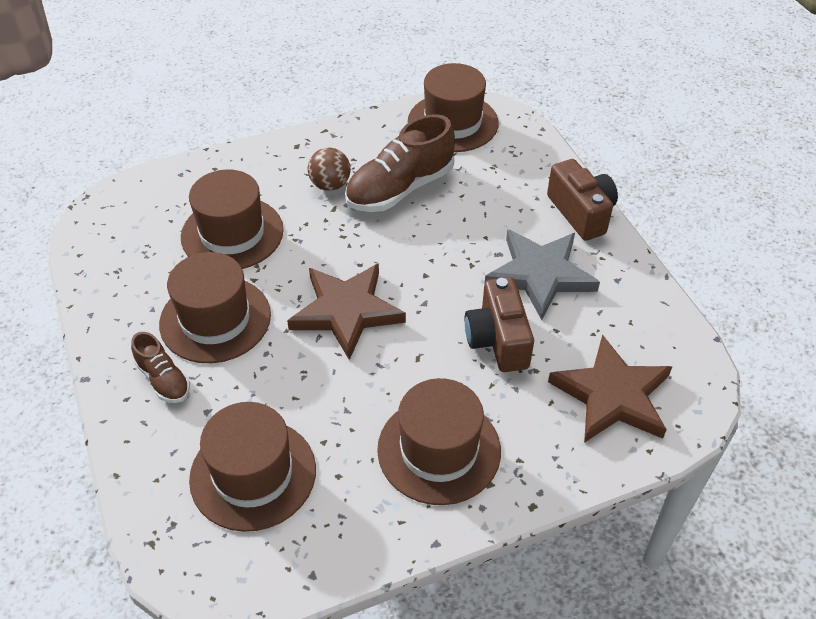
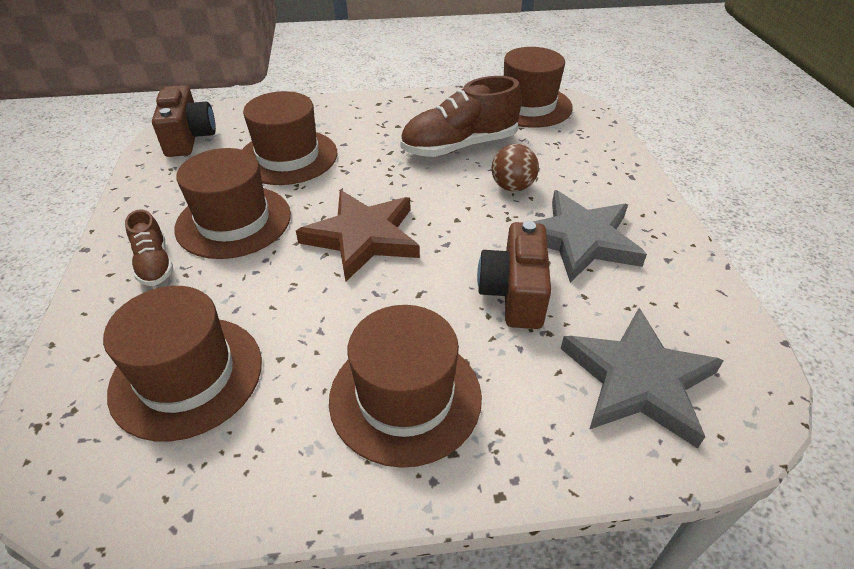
camera: 15 degrees right, 5 degrees down
brown ball [308,148,350,191] -> brown ball moved to [492,144,539,192]
brown camera [547,159,618,241] -> brown camera moved to [152,85,216,157]
brown star [548,334,672,443] -> grey star [560,308,724,449]

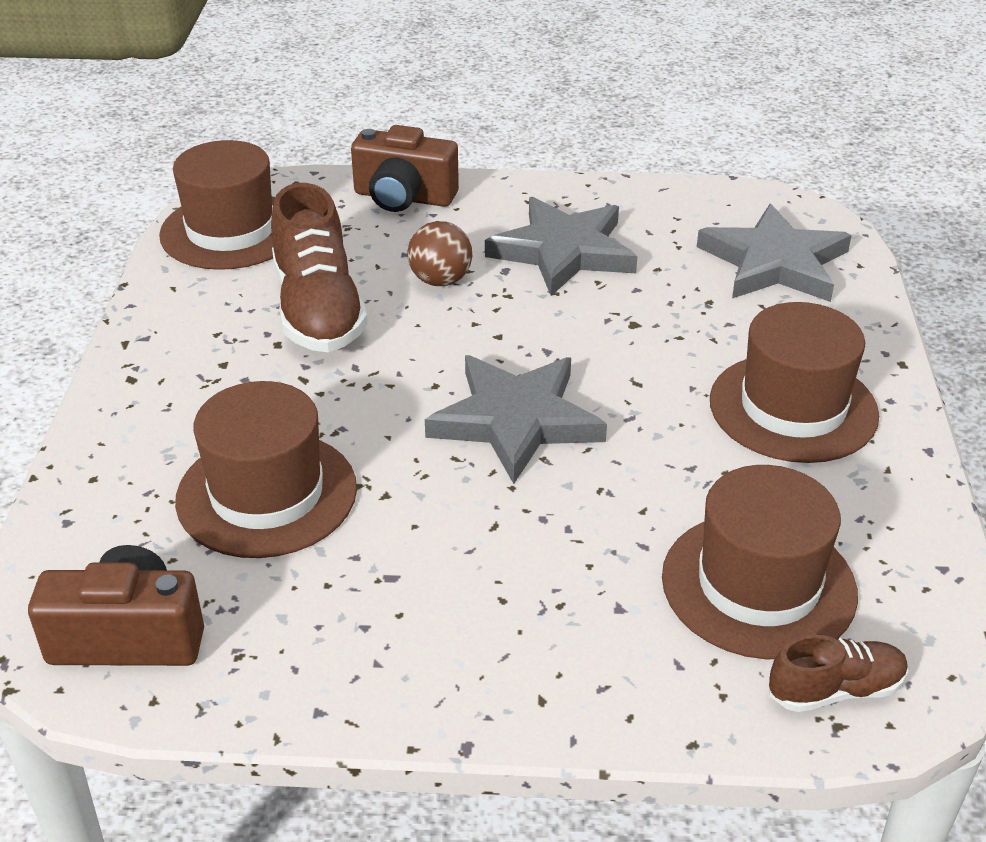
camera: 80 degrees left, 5 degrees down
brown shoe [125,209,173,286] -> brown shoe moved to [769,635,908,712]
brown hat [174,148,291,259] -> none
brown star [296,190,420,282] -> grey star [425,355,607,484]
brown camera [477,221,551,329] -> brown camera moved to [351,125,459,212]

